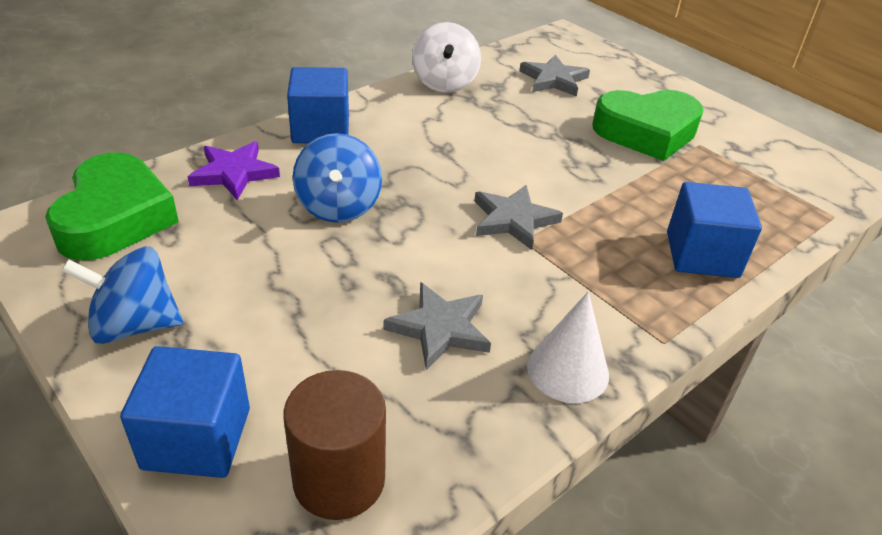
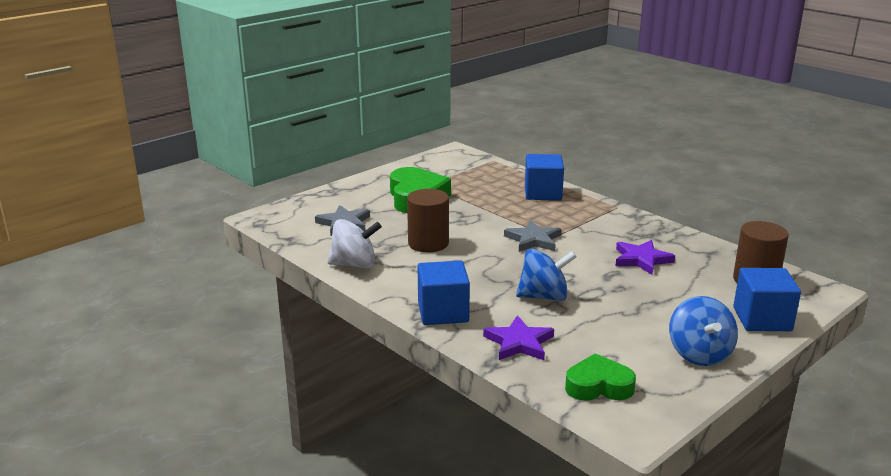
camera: 90 degrees left, 15 degrees down
green heart [45,152,179,261] -> green heart [565,353,636,401], size x0.64
grey star [384,282,491,370] -> purple star [615,240,675,275]
white cone [527,292,609,403] -> none
none -> brown cylinder [407,189,449,252]

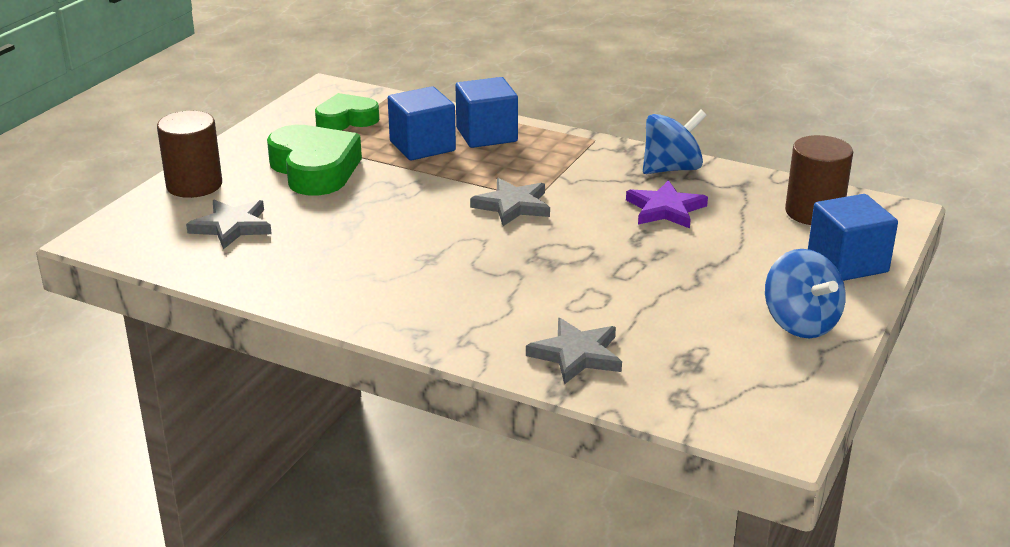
camera: 20 degrees left, 5 degrees up
white spinning top [328,219,382,268] -> none
brown cylinder [407,189,449,252] -> brown cylinder moved to [157,111,222,198]
blue cube [418,260,470,325] -> blue cube moved to [388,86,456,160]
purple star [483,315,554,360] -> grey star [526,318,622,385]
blue spinning top [516,249,577,301] -> blue spinning top moved to [643,109,707,174]
green heart [565,353,636,401] -> green heart moved to [315,93,379,130]

